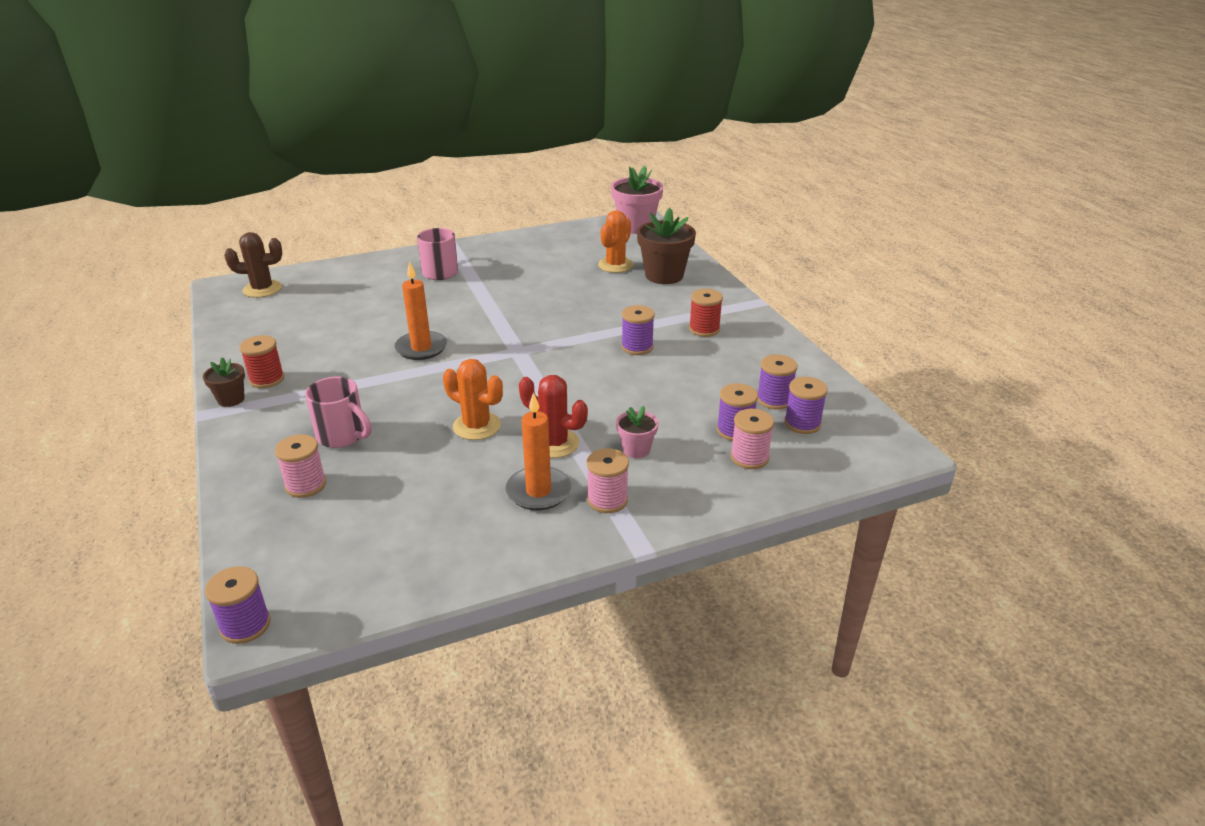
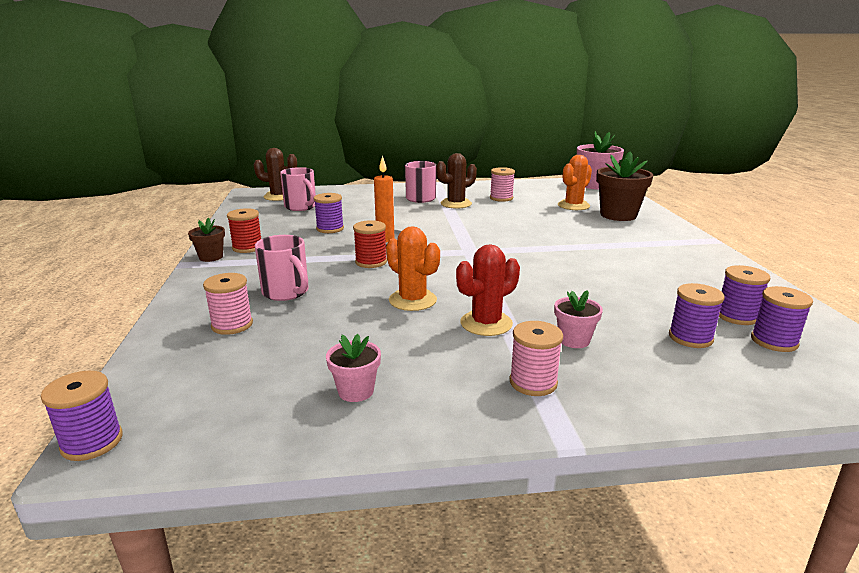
camera: 15 degrees right, 10 degrees down
orange candle [506,392,571,510] -> none
red cactus [519,375,588,458] -> red cactus turned 75 degrees counterclockwise [456,244,520,336]
purple spool [621,305,655,355] -> purple spool moved to [314,193,344,233]
red spool [689,289,723,337] -> red spool moved to [353,220,387,268]
pink spool [730,409,774,469] -> pink spool moved to [490,167,515,202]
none -> pink mug [280,167,316,211]
none -> pink flower pot [326,334,381,402]
none -> brown cactus [436,153,477,209]

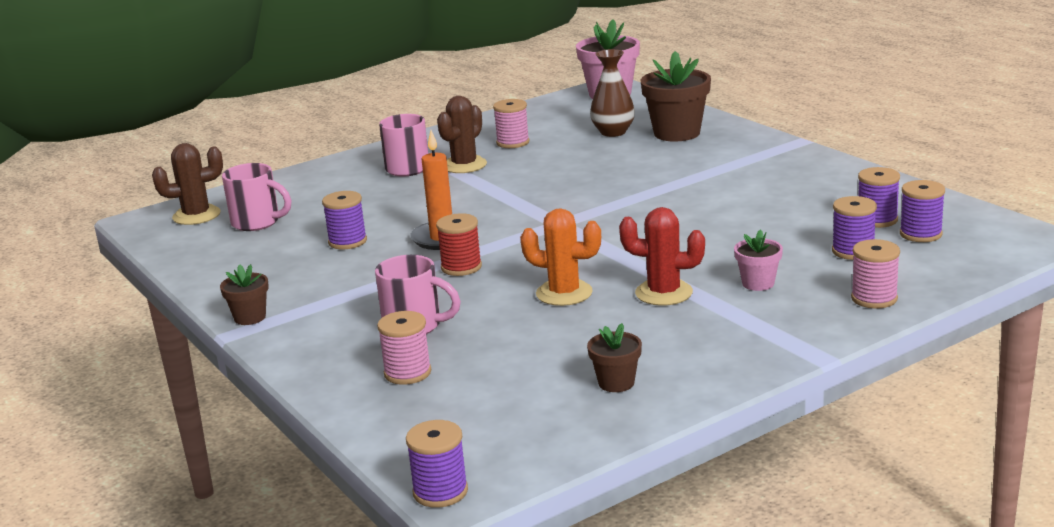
camera: 25 degrees left, 0 degrees up
red spool [227,208,261,253] -> none
pink flower pot [326,334,381,402] -> brown flower pot [587,323,642,392]
red cactus [456,244,520,336] -> red cactus turned 75 degrees clockwise [619,207,705,306]
pink spool [510,321,563,396] -> pink spool moved to [851,239,900,308]
orange cactus [558,155,592,210] -> brown vase [590,49,635,137]

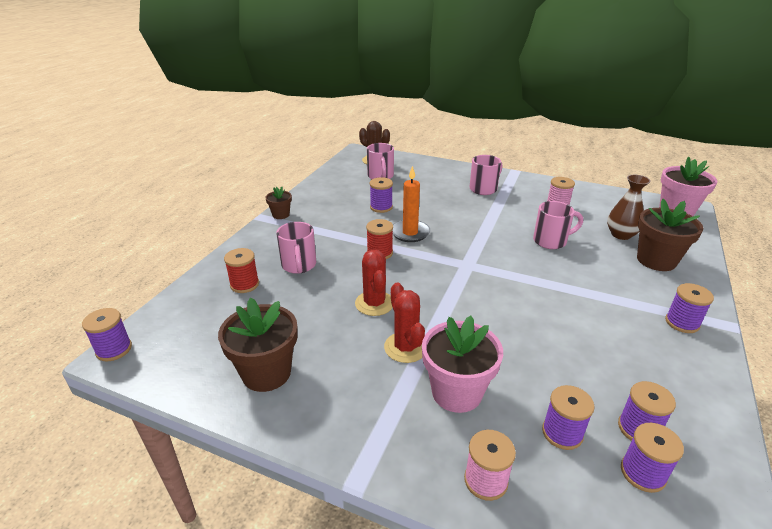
camera: 55 degrees right, 10 degrees up
pink spool [377,311,432,385] -> red spool [224,248,259,293]
brown cactus [437,96,487,173] -> none
orange cactus [520,208,601,306] -> red cactus [355,250,393,316]
brown flower pot [587,323,642,392] -> brown flower pot [218,297,298,392], size x1.89
pink flower pot [734,229,783,291] -> pink flower pot [422,316,503,413], size x1.89
none -> pink mug [533,201,583,249]
none -> purple spool [665,283,714,333]

